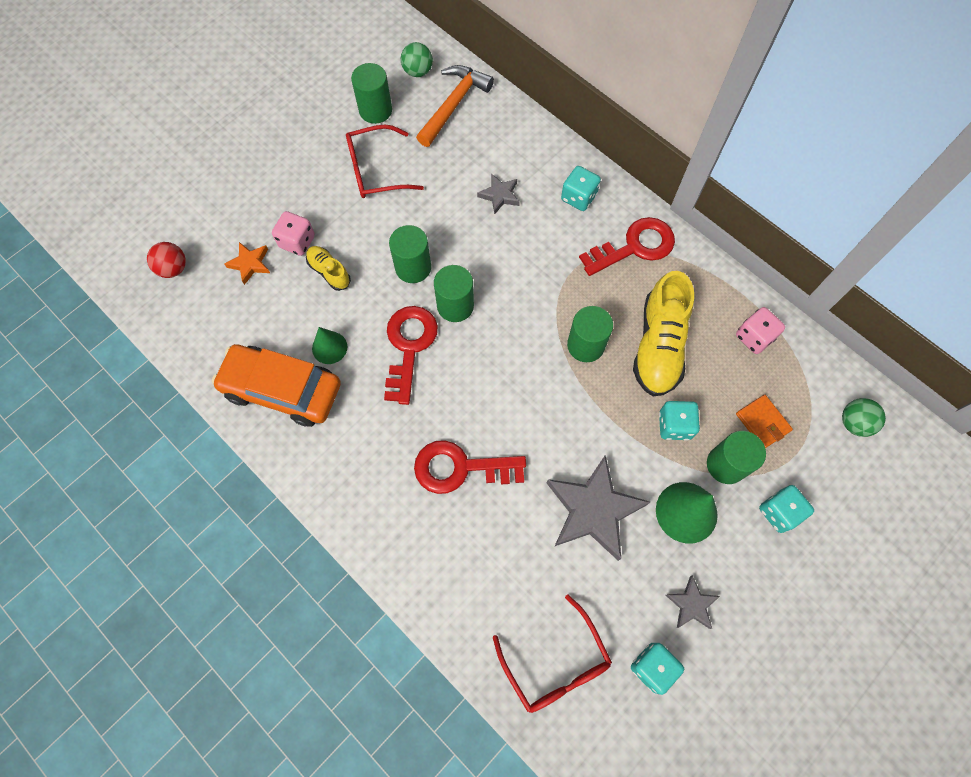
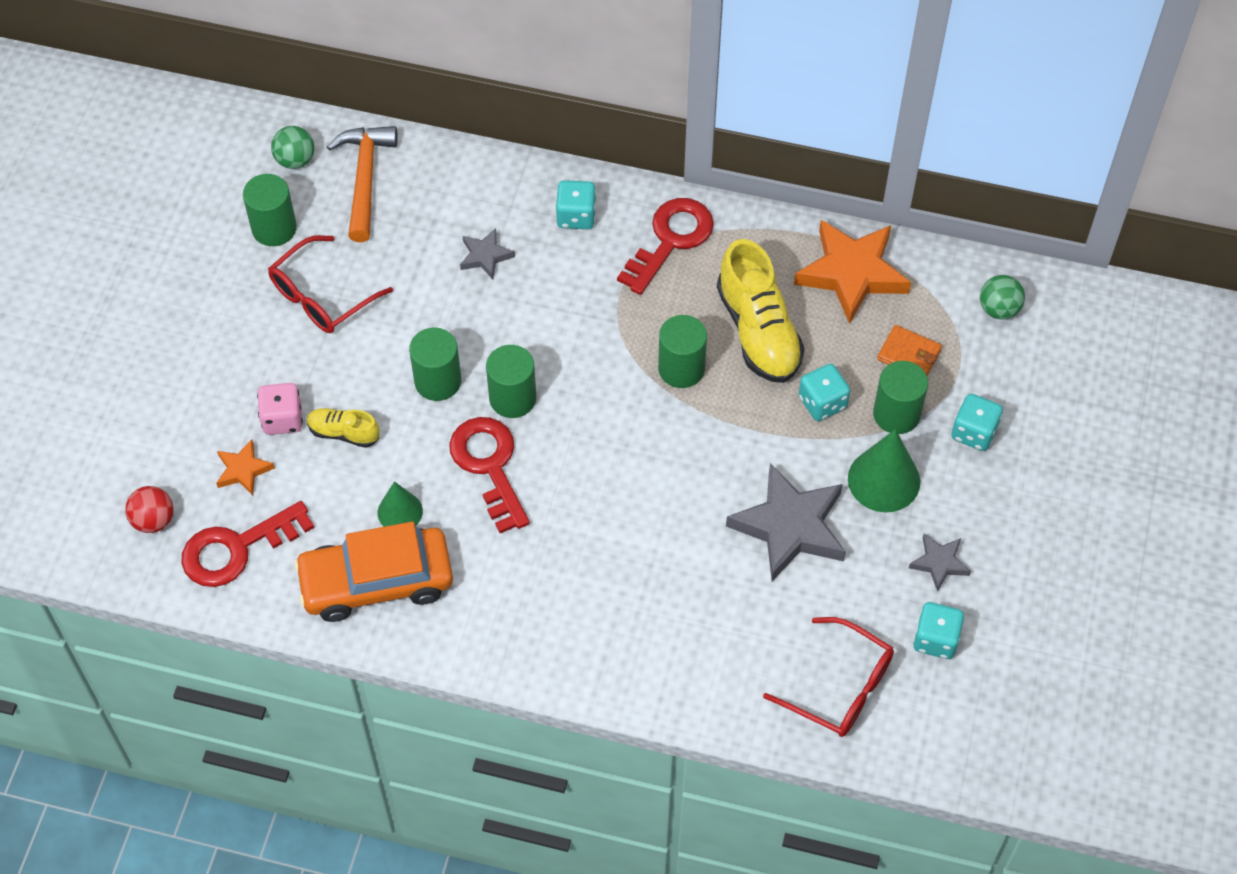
camera: 30 degrees left, 10 degrees down
red key [414,440,526,494] -> red key moved to [181,501,314,587]
pink dice [736,307,785,354] -> orange star [794,220,911,324]

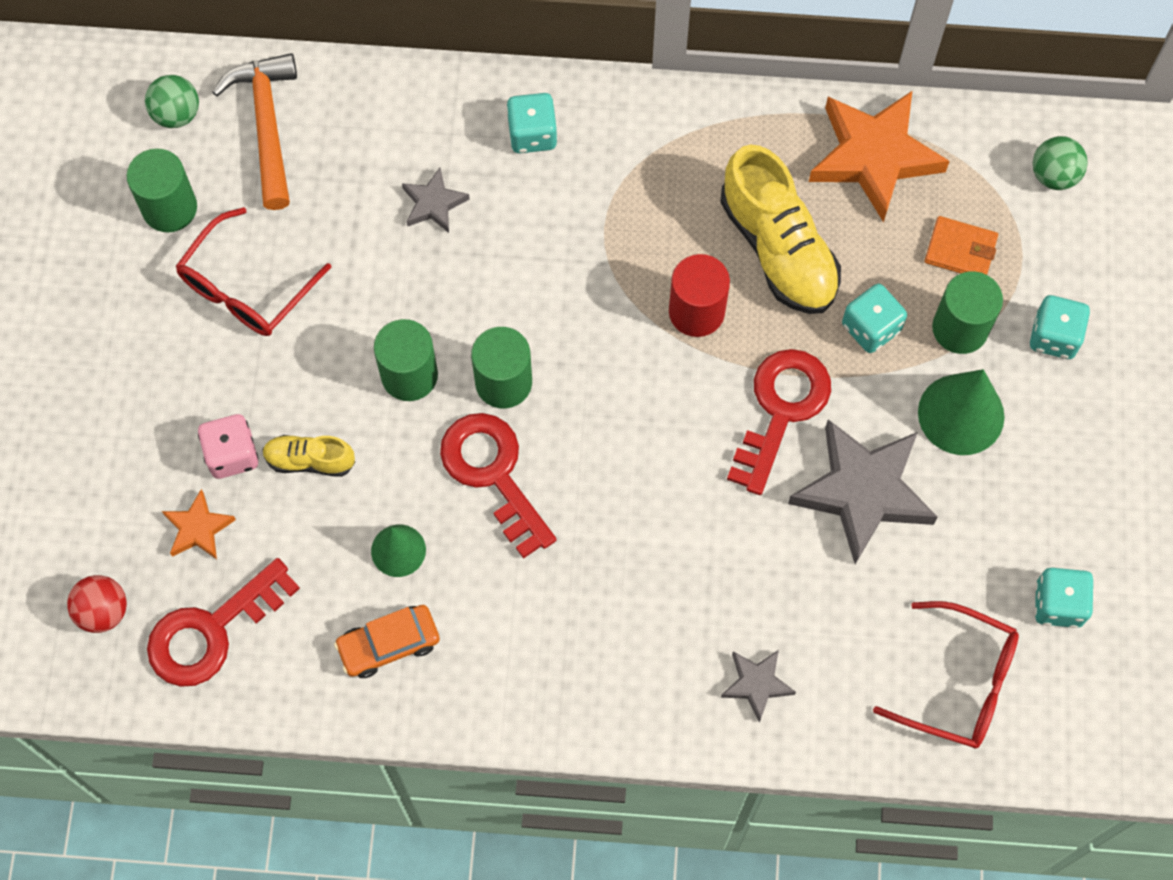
camera: 10 degrees left, 10 degrees up
orange car [294,521,453,622] -> orange car [334,605,440,678], size x0.55
red key [617,198,714,295] -> red key moved to [727,349,831,495]
green cylinder [658,315,707,388] -> red cylinder [669,254,730,337]
grey star [909,534,971,592] -> grey star moved to [721,650,796,723]

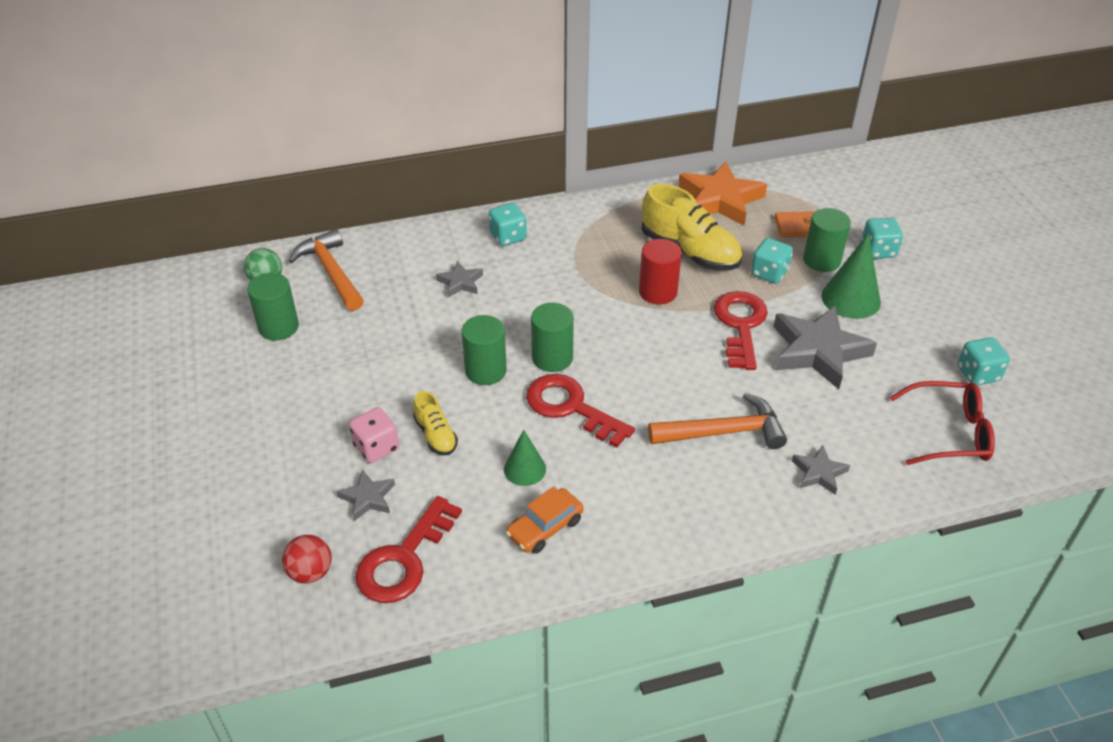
camera: 20 degrees left, 25 degrees down
orange star [162,489,236,559] -> grey star [337,470,395,521]
red glasses [175,207,332,336] -> none
yellow shoe [262,435,355,477] -> yellow shoe turned 105 degrees counterclockwise [413,391,458,455]
green ball [1033,136,1088,190] -> none
none -> orange hammer [648,393,787,449]

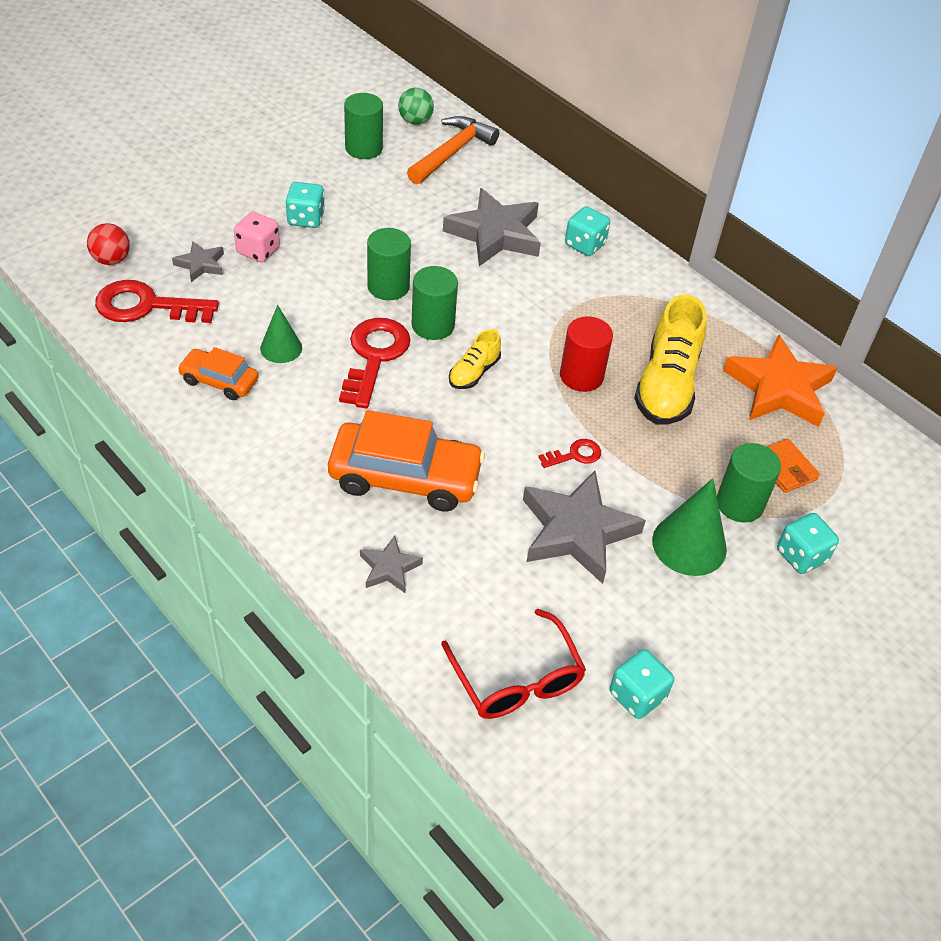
camera: 60 degrees right, 5 degrees up
yellow shoe [413,391,458,455] -> yellow shoe moved to [449,329,501,389]
grey star [436,261,483,298] -> grey star [443,188,541,266], size x2.03
orange hammer [648,393,787,449] -> orange car [328,410,485,512]
red key [714,291,768,370] -> red key [538,439,601,468], size x0.50
turquoise dice [751,238,793,284] -> turquoise dice moved to [285,182,325,228]

